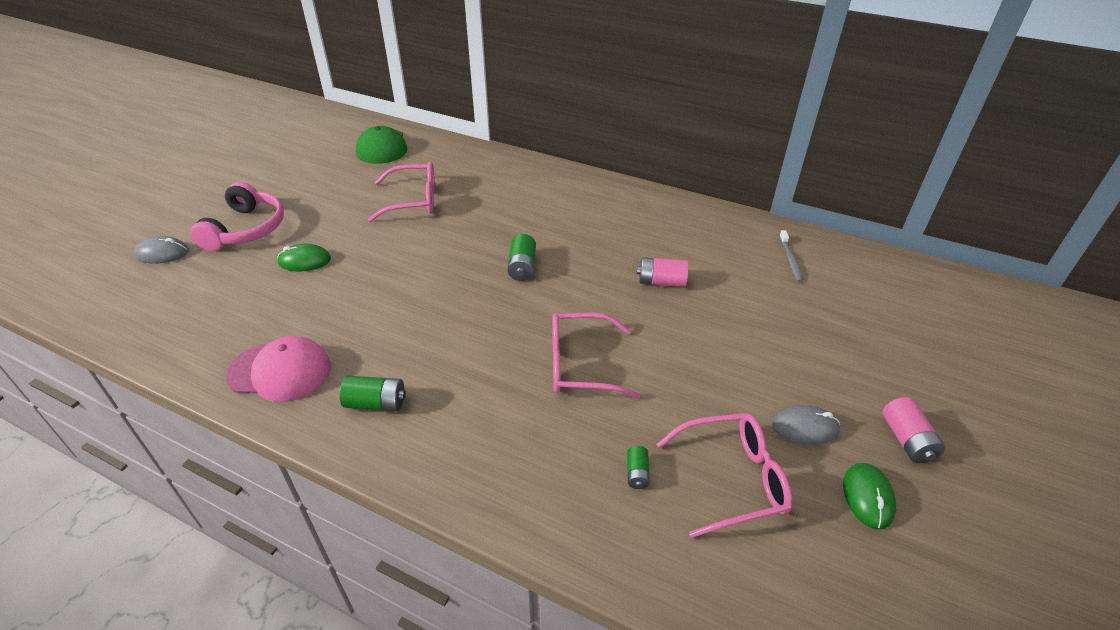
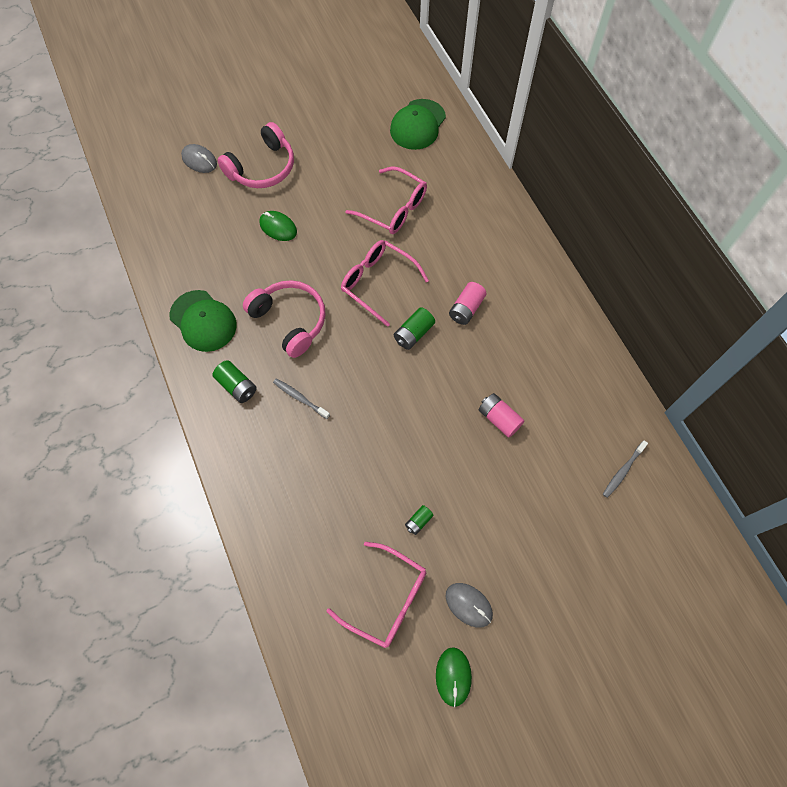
camera: 40 degrees right, 25 degrees up
pink cap [226,336,331,402] -> green cap [169,290,237,352]
pink glasses [552,313,640,398] -> pink glasses moved to [341,240,429,327]
green battery [627,446,650,489] -> green battery moved to [405,505,434,535]
green mouse [843,463,896,530] -> green mouse turned 45 degrees counterclockwise [436,647,472,707]
pink battery [882,397,945,463] -> pink battery moved to [449,282,487,325]
none -> pink headphones [243,280,326,358]
none -> grey toothbrush [273,378,330,419]

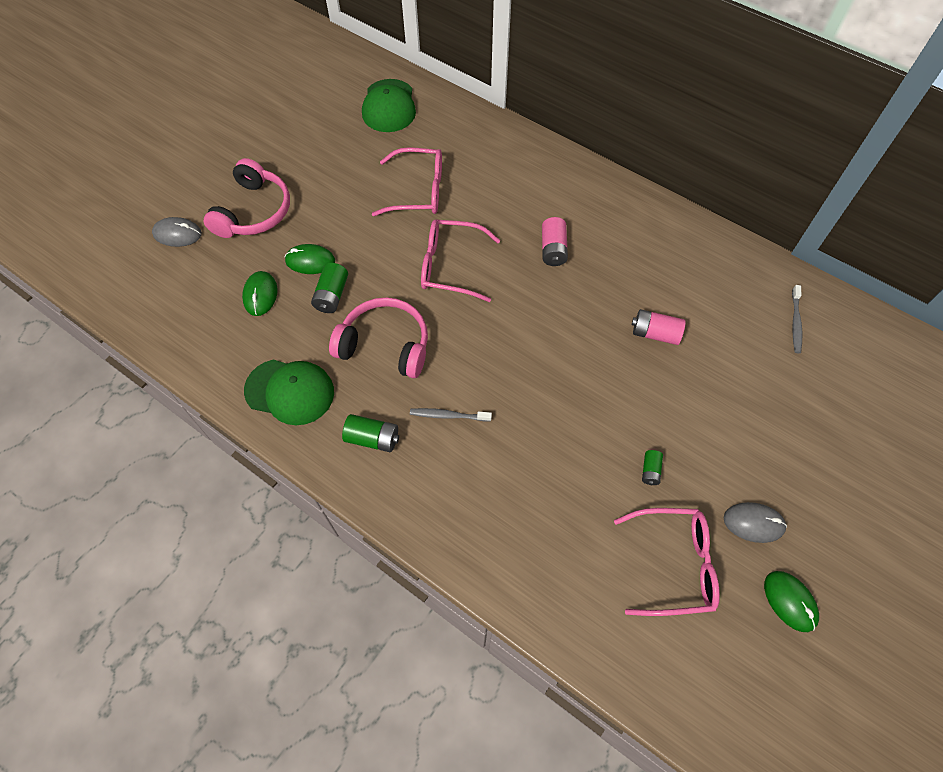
camera: 30 degrees left, 5 degrees down
green battery [394,307,435,350] -> green battery moved to [311,263,348,313]
none -> green mouse [242,271,278,316]

